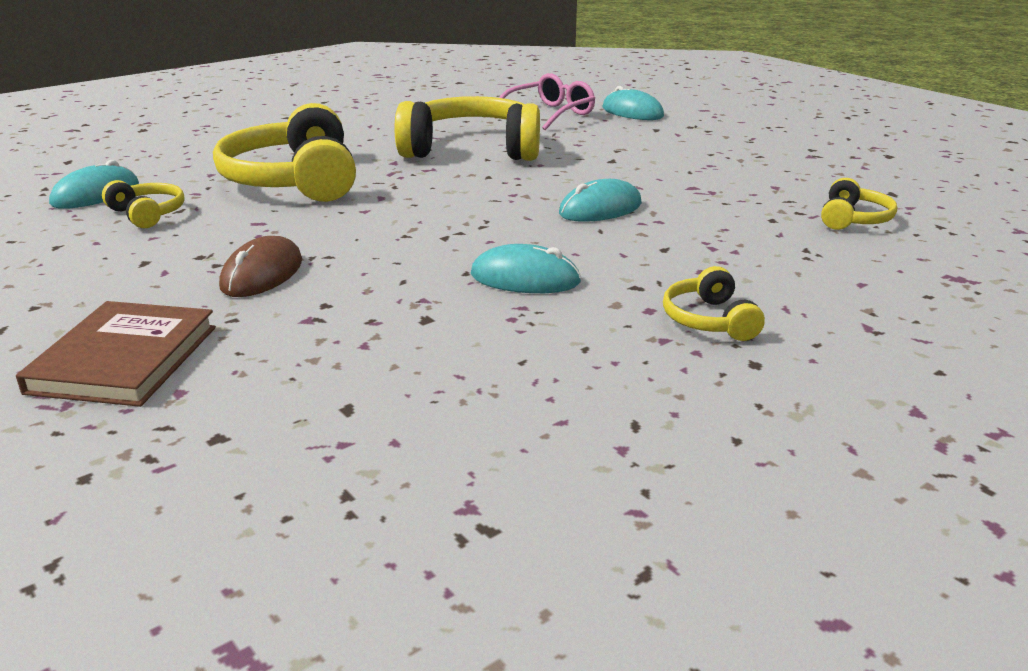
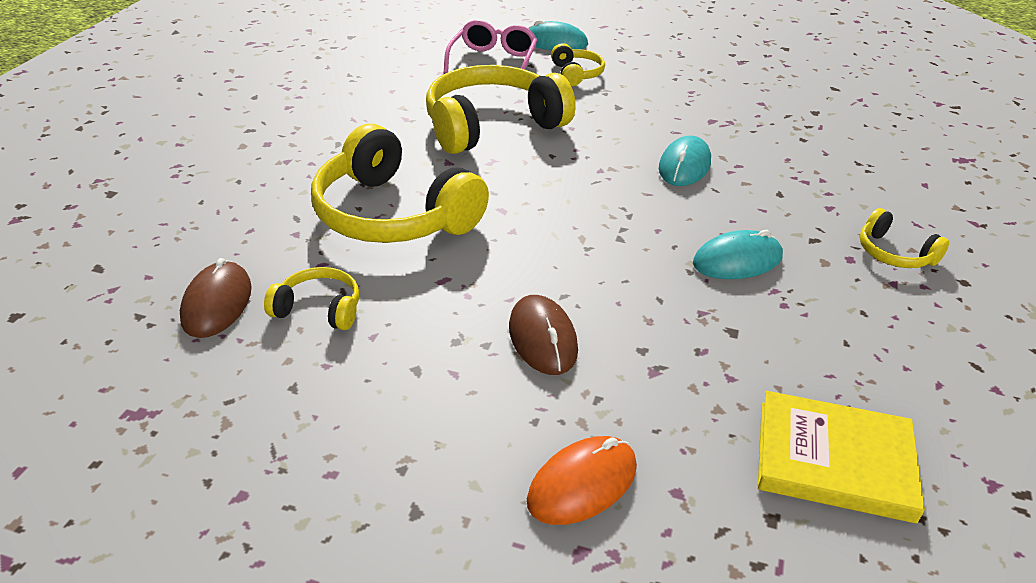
camera: 35 degrees left, 10 degrees up
brown book [16,301,216,407] -> orange mouse [527,436,637,525]
turquoise mouse [49,160,139,209] -> brown mouse [180,258,252,338]
yellow headphones [821,178,897,230] -> yellow headphones moved to [551,43,605,86]
none -> yellow book [758,391,925,523]

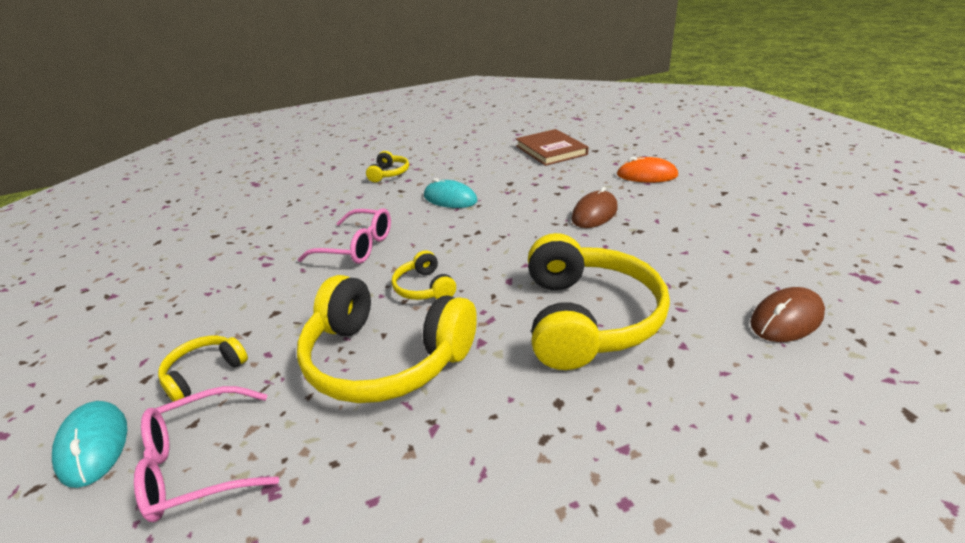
camera: 125 degrees left, 5 degrees down
yellow headphones [264,267,359,330] -> yellow headphones moved to [392,250,456,300]
turquoise mouse [659,135,711,186] -> pink glasses [298,208,391,264]
yellow book [758,391,925,523] -> brown book [516,129,589,166]

